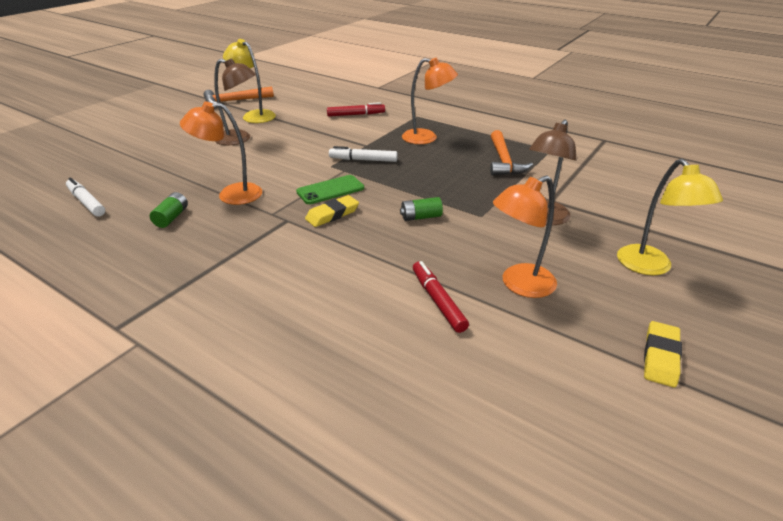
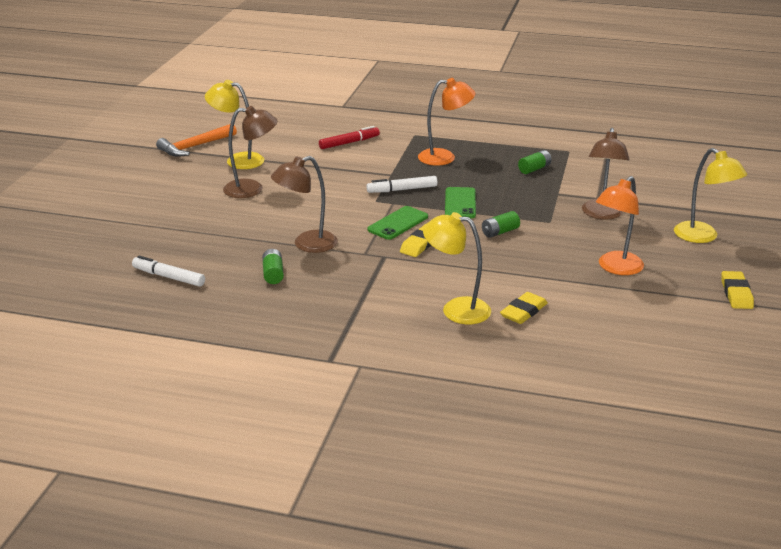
camera: 20 degrees left, 5 degrees down
orange lamp [180,102,262,205] -> brown lamp [271,156,338,253]
red marker [413,261,469,333] -> none
orange hammer [490,130,533,175] -> green battery [518,150,551,174]
none -> yellow lamp [423,212,491,324]
none -> green phone [445,187,476,218]
none -> yellow eraser [500,292,548,324]

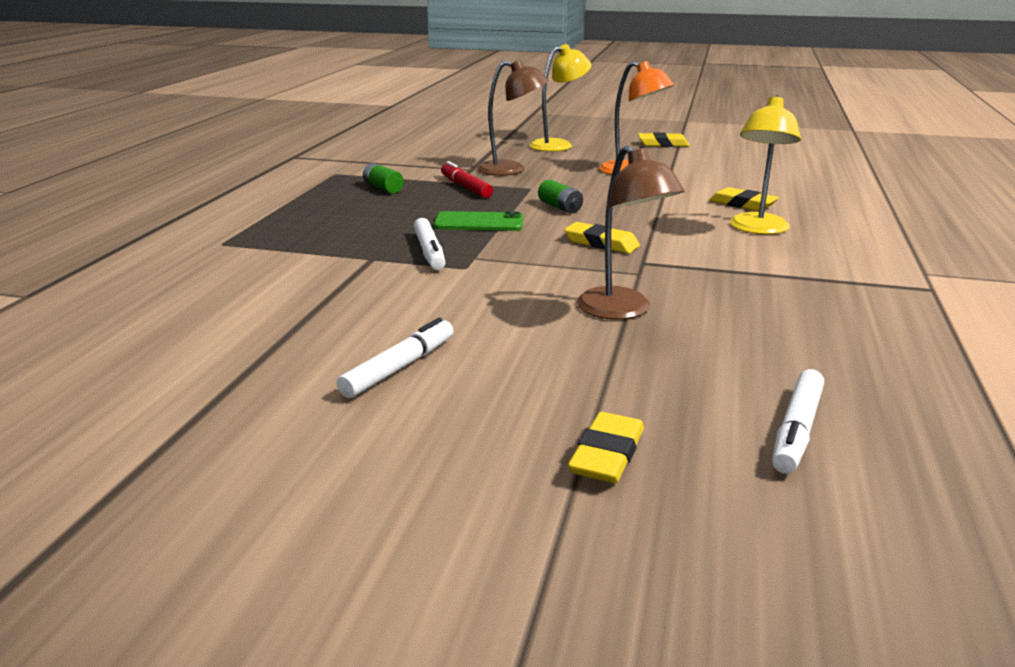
camera: 90 degrees left, 5 degrees down
orange hammer [156,124,237,157] -> none
yellow lamp [205,80,264,169] -> none
brown lamp [223,106,278,198] -> white marker [337,318,454,398]
green battery [262,249,284,284] -> none
red marker [319,126,380,149] -> red marker moved to [441,161,493,198]
green phone [367,206,428,240] -> none
orange lamp [418,78,475,166] -> none
none -> yellow eraser [568,412,644,483]

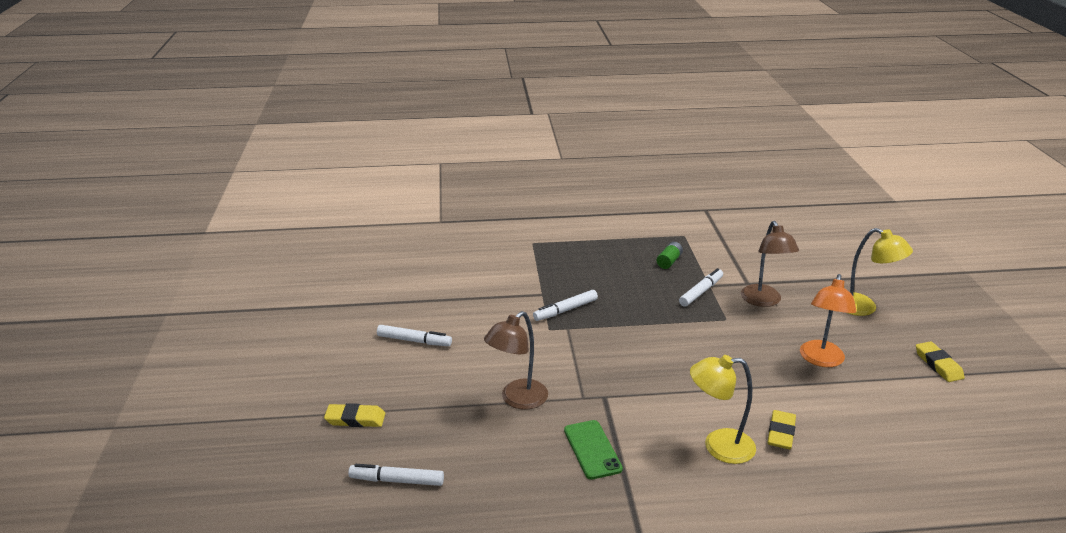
camera: 70 degrees right, 5 degrees up
green phone [434,211,523,231] -> green phone moved to [564,420,623,479]
red marker [441,161,493,198] -> white marker [679,268,723,307]
green battery [538,180,583,213] -> none
yellow eraser [564,222,640,254] -> none

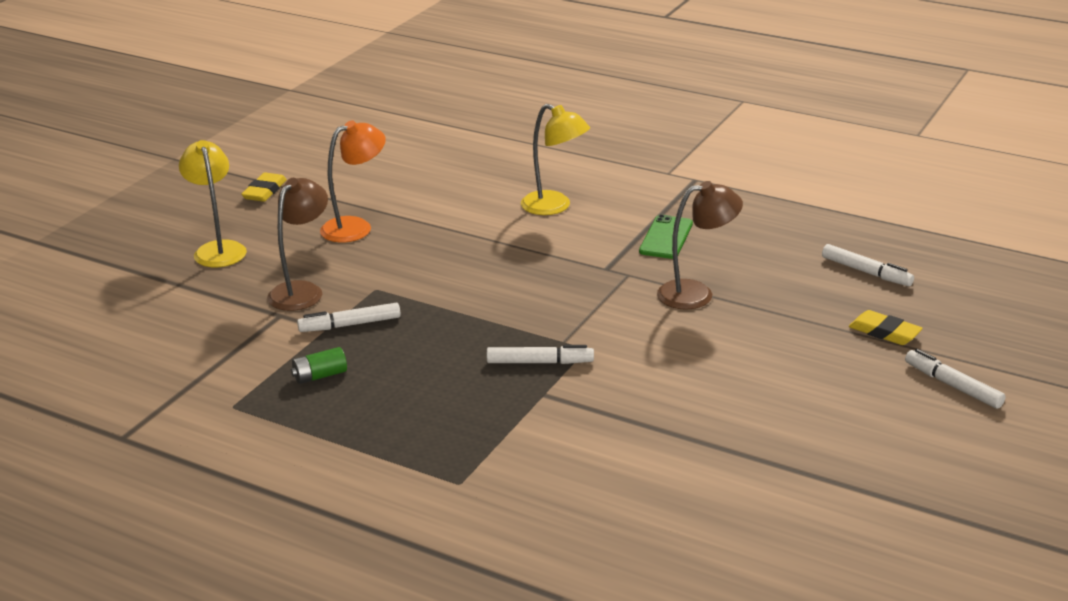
camera: 145 degrees left, 0 degrees up
white marker [377,325,452,346] -> white marker moved to [905,349,1006,409]
yellow eraser [767,410,796,449] -> none

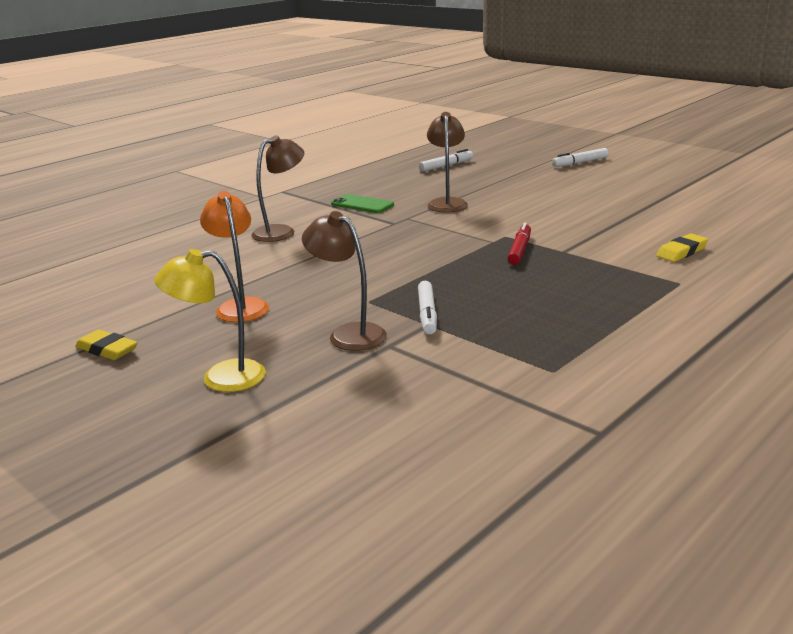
camera: 75 degrees left, 5 degrees down
green battery [291,347,347,384] -> none
white marker [487,345,594,364] -> red marker [507,223,531,265]
yellow lamp [521,104,590,215] -> brown lamp [251,135,304,242]
yellow eraser [849,310,923,345] -> yellow eraser moved to [656,233,708,262]

